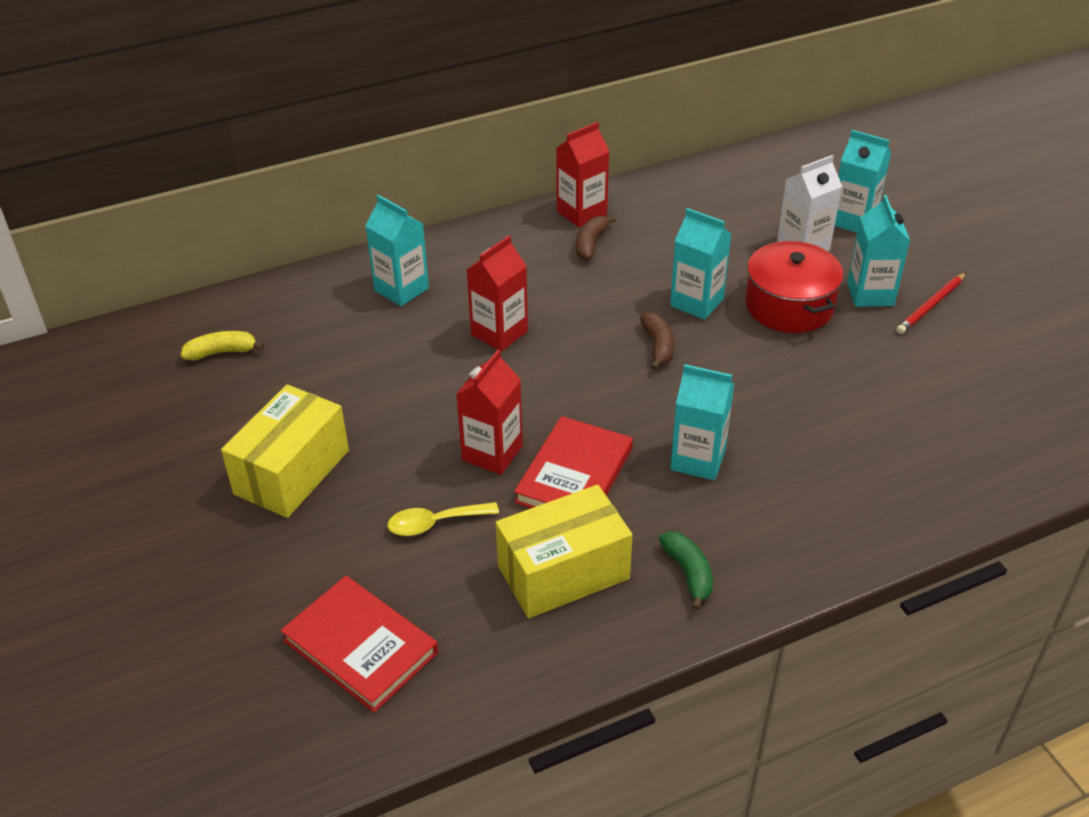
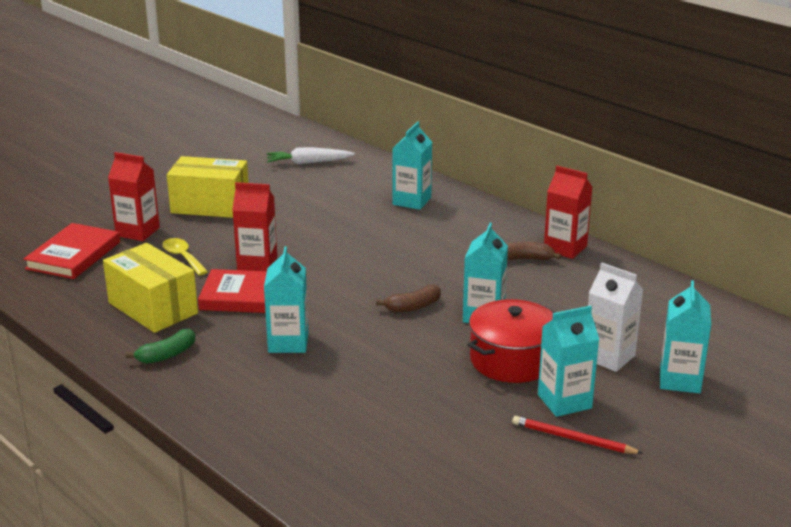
camera: 70 degrees right, 15 degrees down
yellow banana [181,331,264,361] -> white carrot [267,147,355,164]
red carton [466,236,528,352] -> red carton moved to [108,152,160,241]

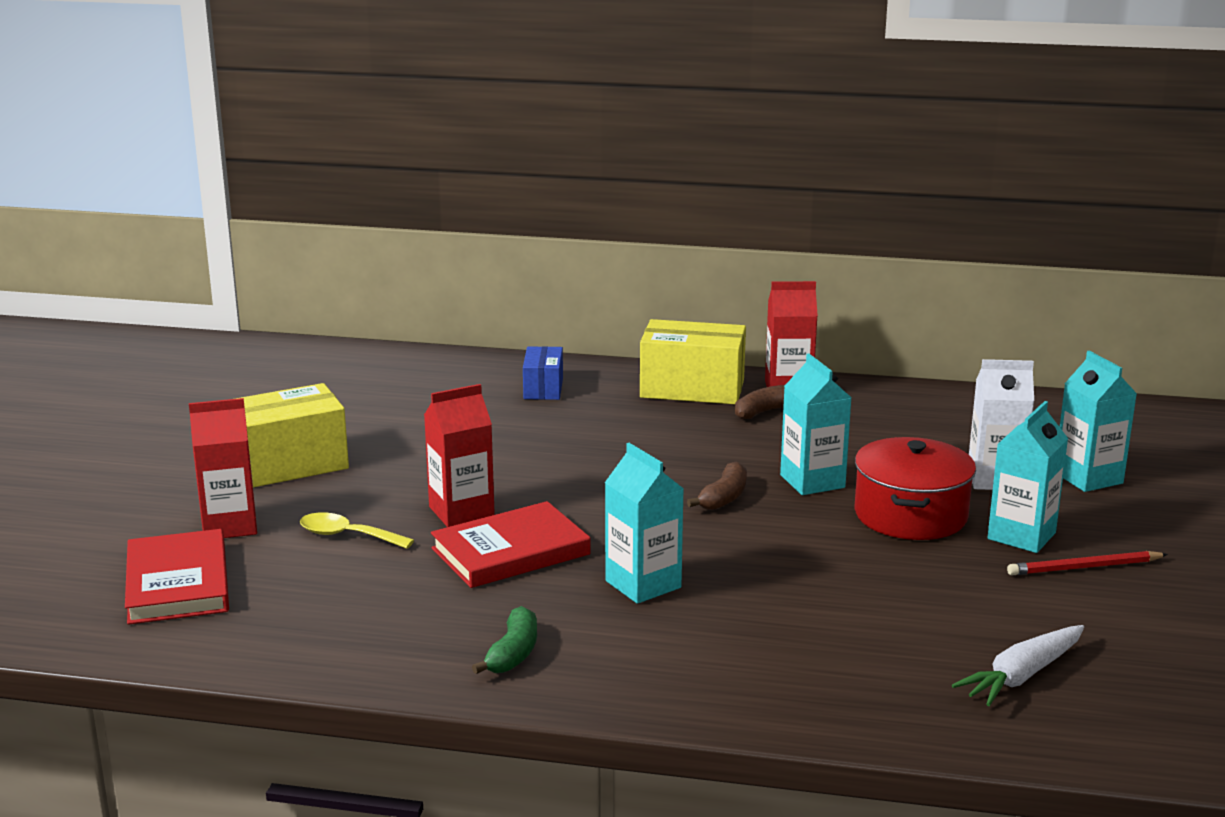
camera: 35 degrees left, 5 degrees down
yellow box [103,243,198,333] -> yellow box moved to [640,319,746,404]
white carrot [267,147,355,164] -> white carrot moved to [952,625,1084,706]
turquoise carton [392,121,432,210] -> blue box [523,346,563,400]

